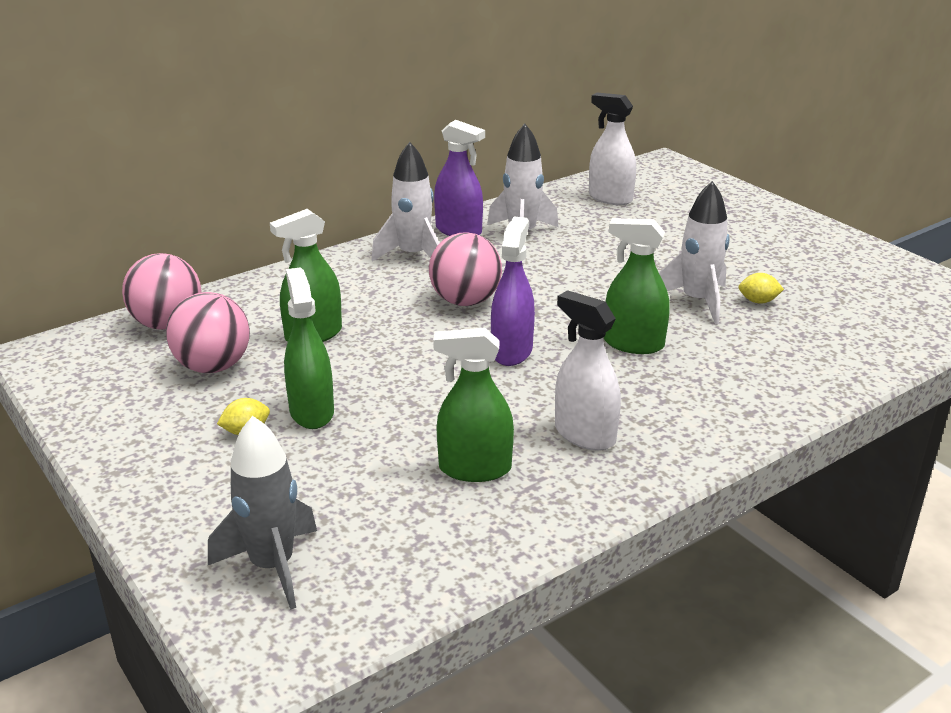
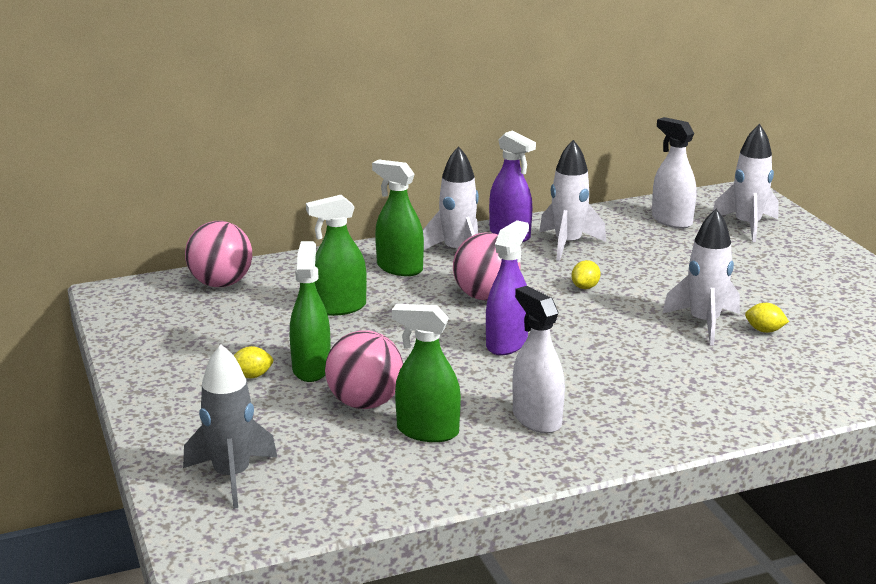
camera: 15 degrees right, 5 degrees down
pink ball [166,292,250,373] -> pink ball moved to [325,330,403,409]
green spray bottle [604,218,670,354] -> green spray bottle moved to [372,159,424,276]
none -> yellow lemon [572,260,601,289]
none -> white rocket [713,124,779,242]

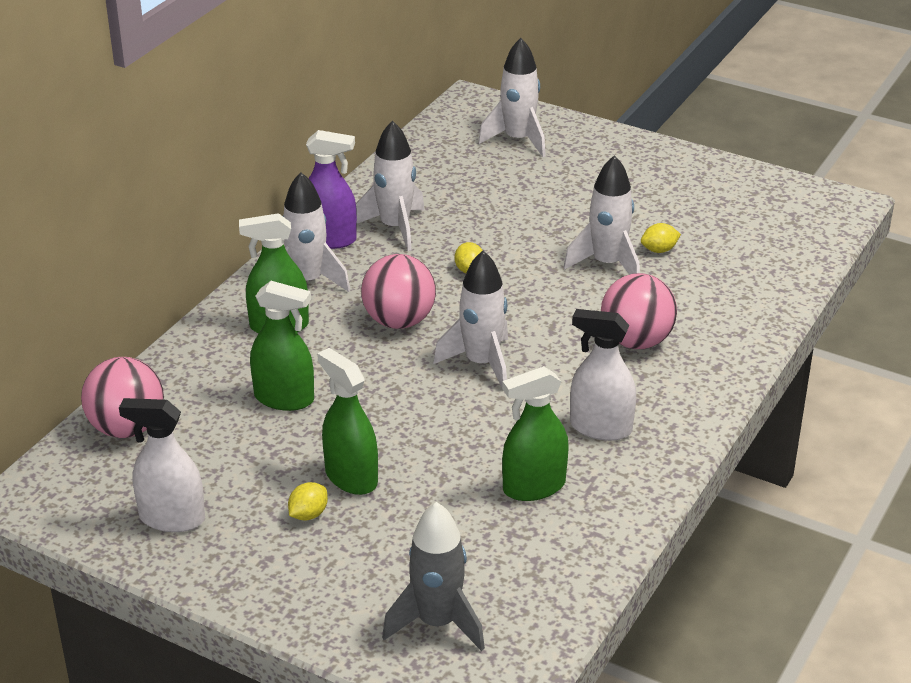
camera: 40 degrees left, 10 degrees up
green spray bottle [306,195,367,316] -> green spray bottle turned 105 degrees counterclockwise [250,281,314,411]
pink ball [325,330,403,409] -> pink ball moved to [601,273,677,349]
purple spray bottle [486,220,529,355] -> white rocket [433,251,508,387]
white spray bottle [652,117,696,229] -> white spray bottle moved to [119,398,205,532]

